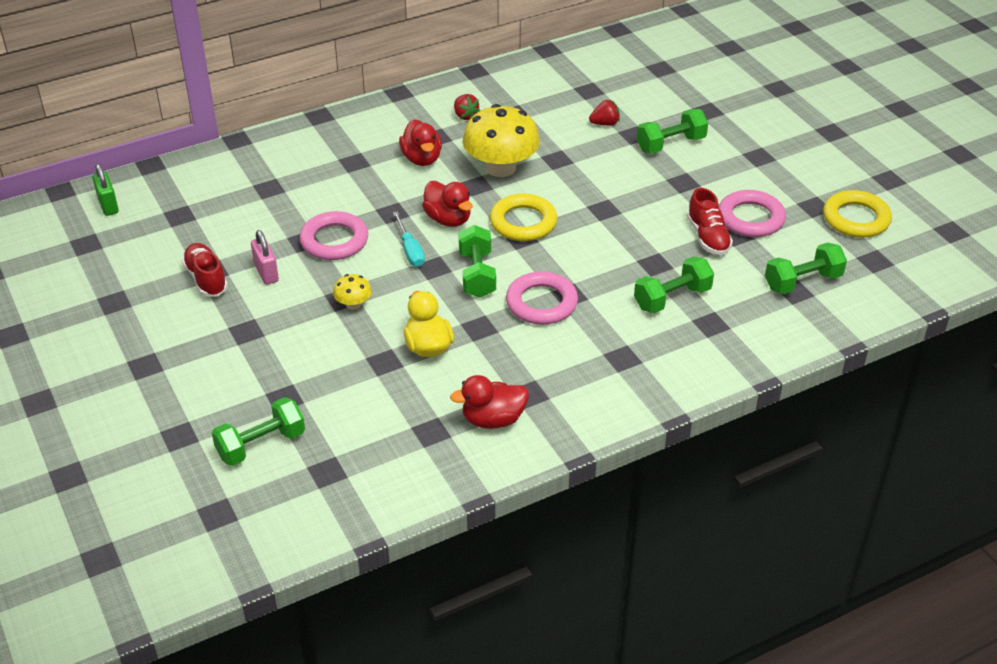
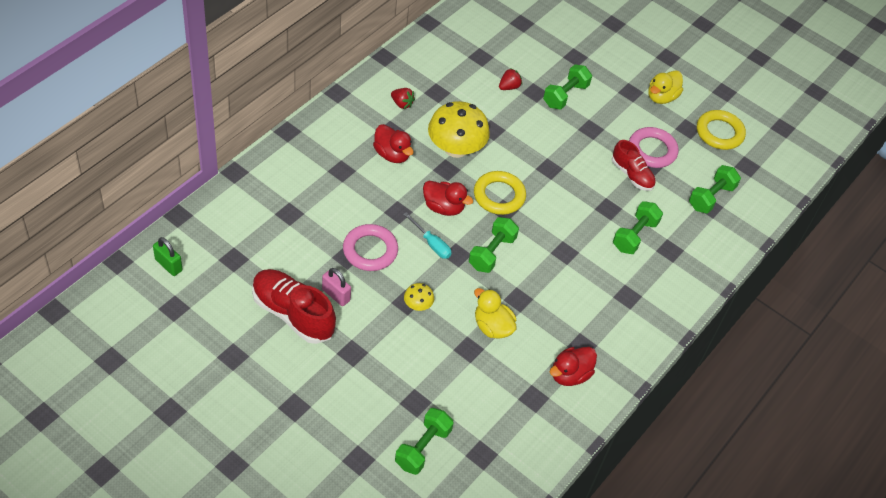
camera: 30 degrees left, 10 degrees up
red shoe [182,243,228,297] -> red shoe [252,269,336,344], size x1.62
green dumbbell [459,225,496,298] -> green dumbbell turned 60 degrees clockwise [469,217,519,273]
pink ring [506,271,578,325] -> none
none -> yellow duck [648,70,683,104]

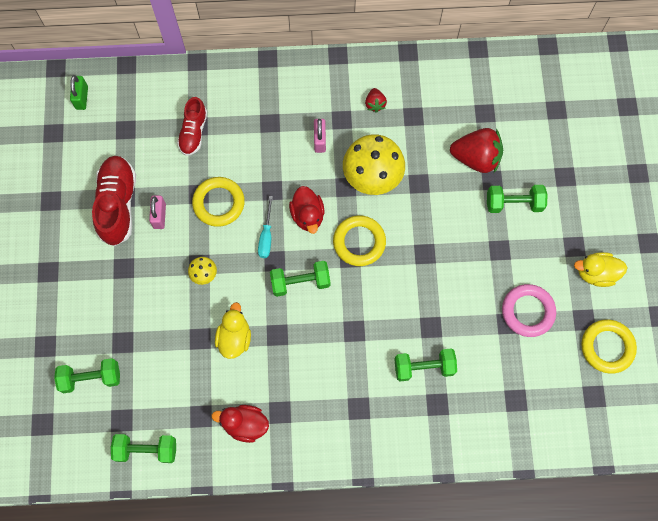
camera: 55 degrees right, 20 degrees up
pink ring [343,224,398,271] -> yellow ring [192,177,245,227]
red duck [373,124,413,163] -> pink padlock [314,119,326,153]
red strawberry [499,68,522,90] -> red strawberry [450,128,503,173], size x2.03
red shoe [612,140,656,191] -> red shoe moved to [177,97,207,156]
green dumbbell [689,165,741,214] -> green dumbbell moved to [111,434,176,463]

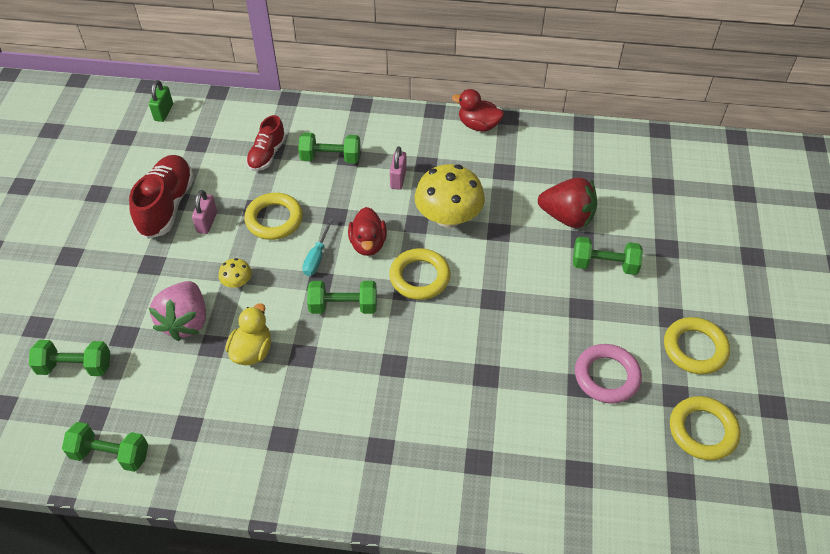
camera: 10 degrees right, 20 degrees down
red duck [211,405,269,443] -> red duck moved to [452,89,504,132]
red strawberry [365,88,387,113] -> none
green dumbbell [394,348,457,382] -> green dumbbell moved to [298,133,360,163]
yellow duck [574,252,628,287] -> yellow ring [664,317,730,374]
none -> pink strawberry [149,281,206,341]

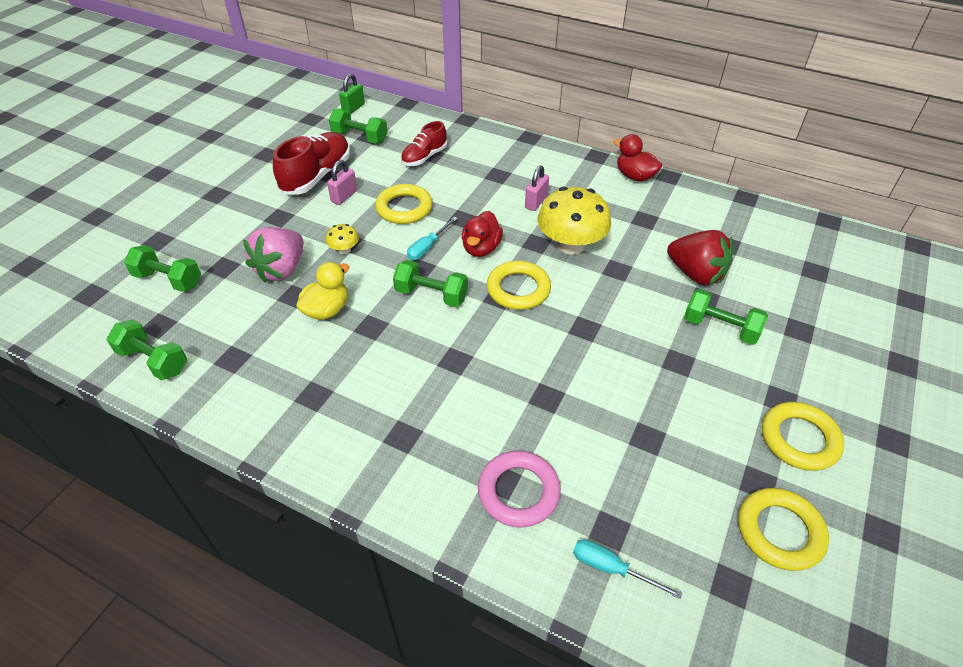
camera: 20 degrees right, 5 degrees down
green dumbbell [298,133,360,163] -> green dumbbell moved to [329,108,387,143]
pink ring [575,344,642,404] -> pink ring moved to [478,451,561,528]
none -> turquoise screwdriver [573,539,682,599]

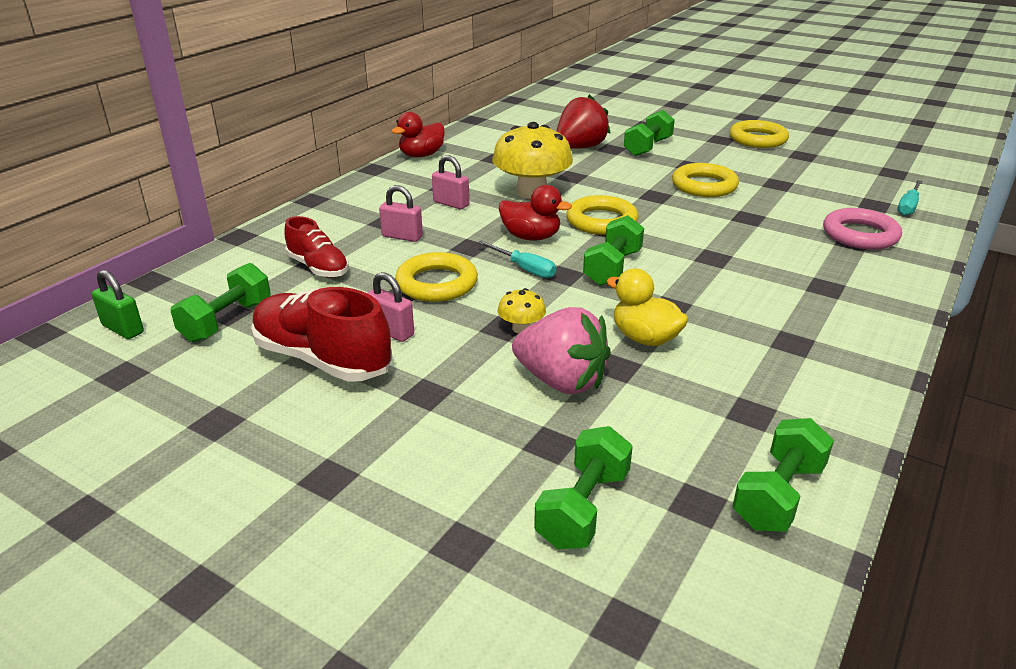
camera: 85 degrees left, 15 degrees down
yellow ring [738,488,829,571] -> yellow ring moved to [672,163,739,197]
none -> pink padlock [379,185,423,242]

